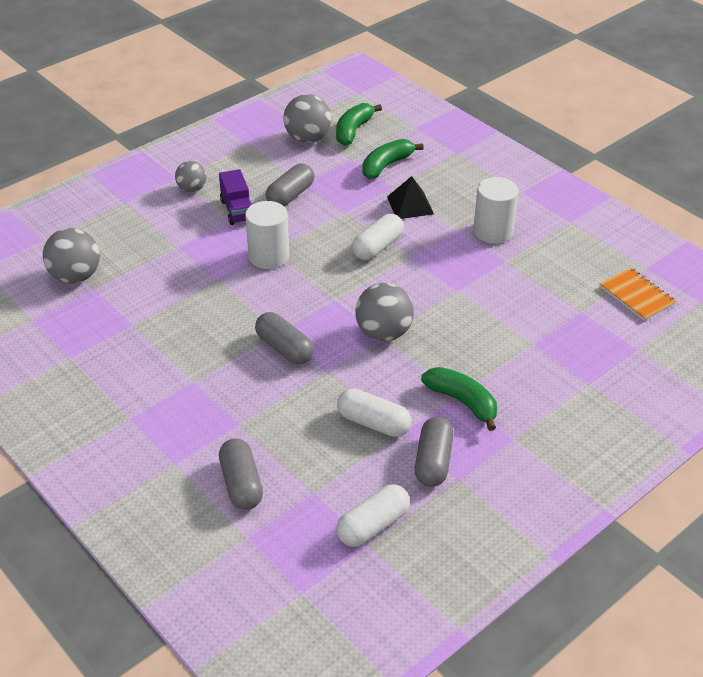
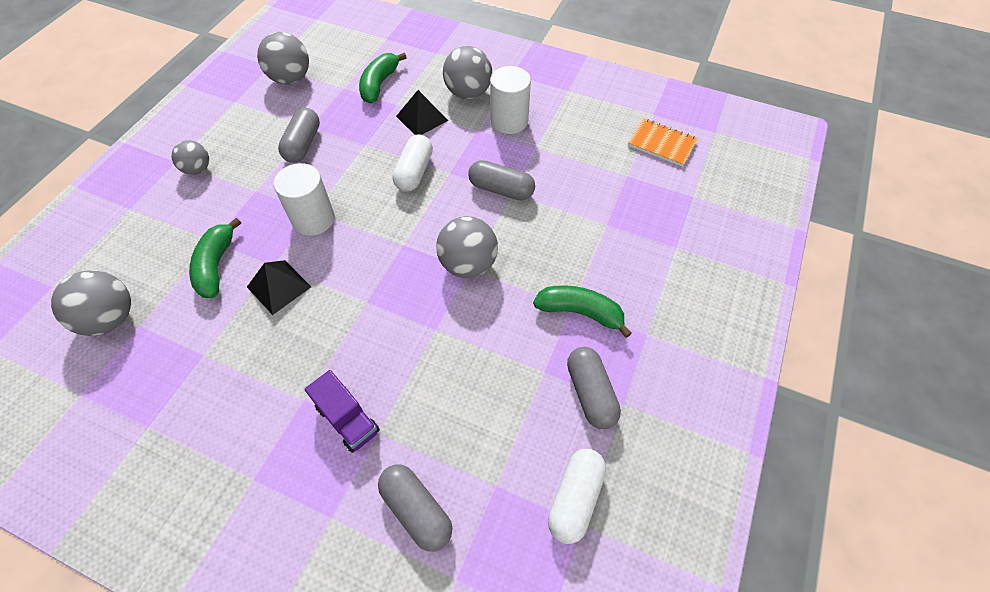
camera: 25 degrees left, 15 degrees up
purple truck [219,169,252,225] -> purple truck moved to [305,370,380,453]
grey capsule [255,312,314,365] -> grey capsule moved to [468,160,535,200]
green banana [336,103,382,146] -> green banana moved to [189,218,241,298]
white capsule [337,388,411,437] -> none
none -> black pyramid [247,260,311,315]
none -> grey ball [443,46,492,99]

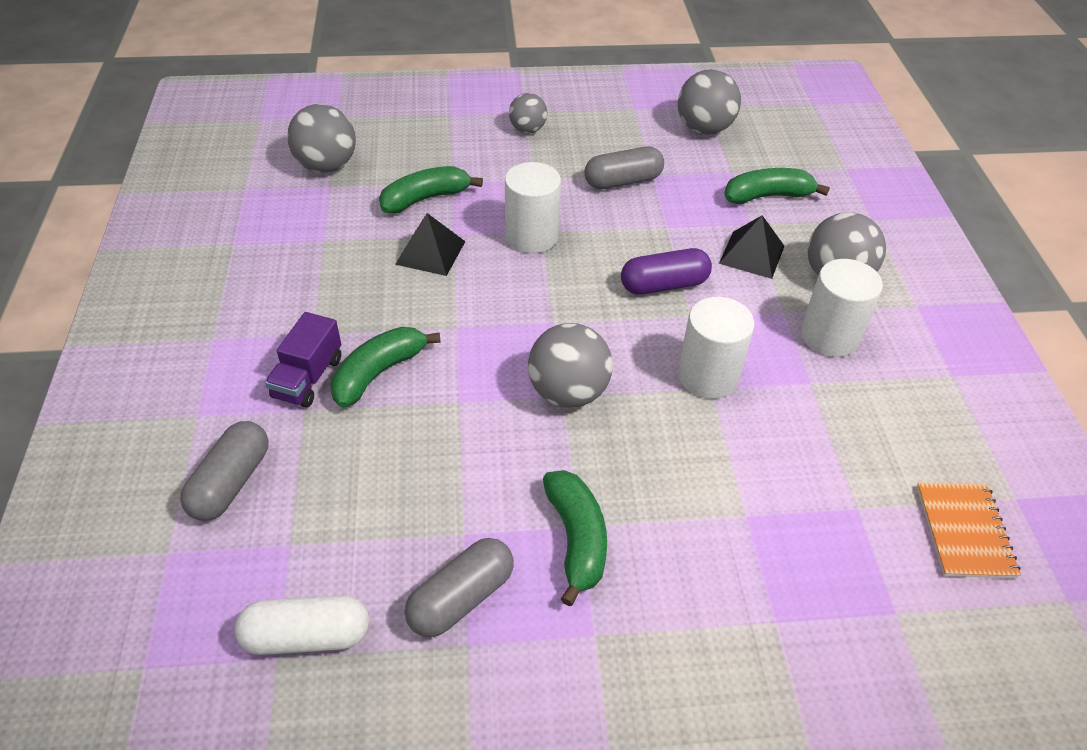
camera: 60 degrees right, 10 degrees down
white capsule [392,134,433,192] -> purple capsule [621,248,712,295]
grey capsule [468,160,535,200] -> white cylinder [678,297,754,399]
none -> green banana [330,327,441,408]

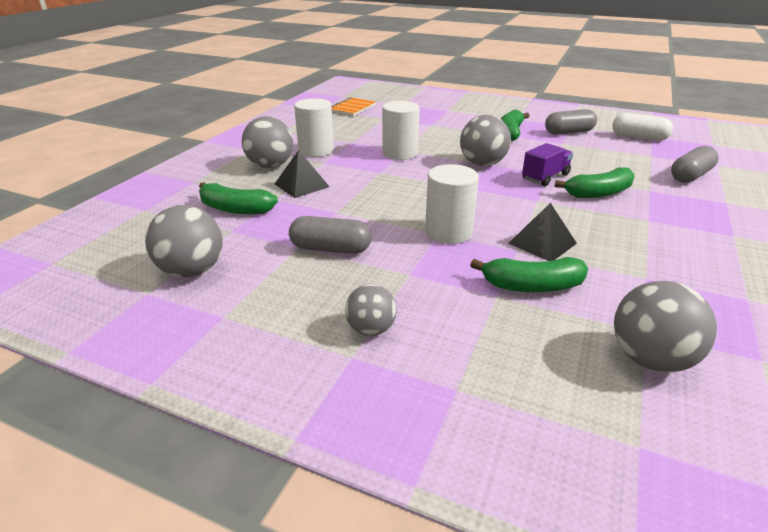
camera: 150 degrees left, 15 degrees down
purple truck [265,312,341,408] -> purple truck moved to [522,143,573,186]
purple capsule [621,248,712,295] -> none

